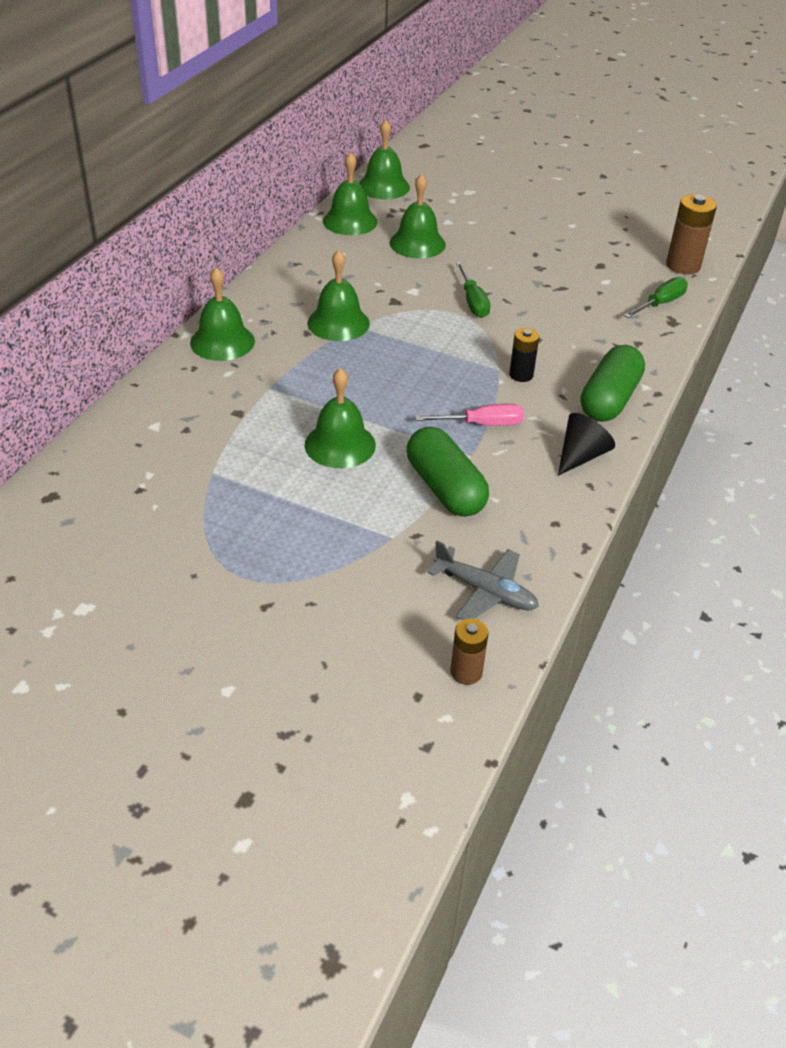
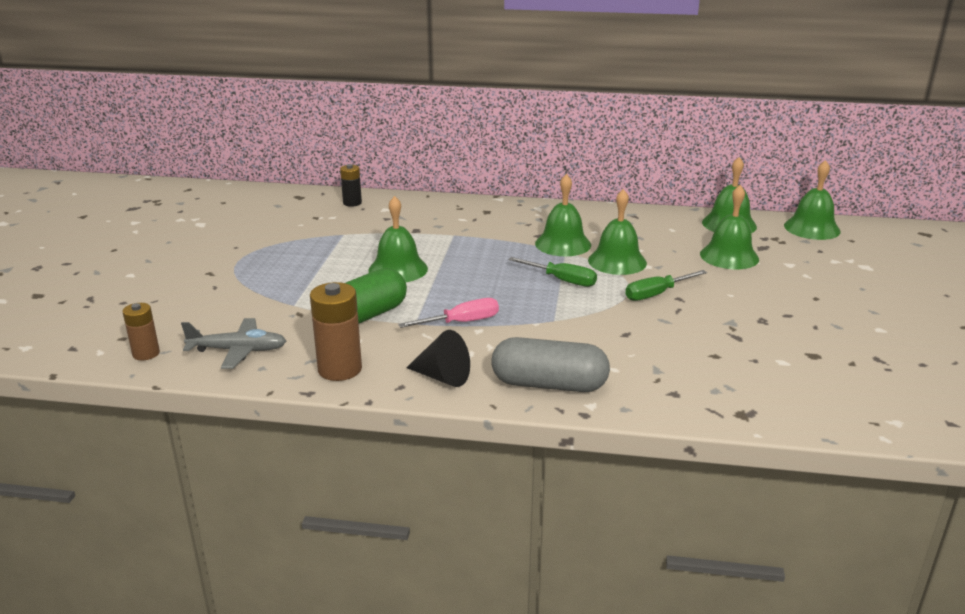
camera: 75 degrees right, 15 degrees down
green bell [190,267,255,361] -> green bell moved to [588,189,647,275]
pink screwdriver [415,404,524,426] -> pink screwdriver turned 90 degrees counterclockwise [398,298,499,328]
grey plane [428,541,539,620] -> grey plane turned 105 degrees counterclockwise [181,318,286,369]
black battery [509,328,539,382] -> black battery moved to [340,164,362,207]
green capsule [581,345,645,422] -> grey capsule [492,337,610,392]
green screwdriver [624,277,688,318] -> green screwdriver moved to [508,257,597,287]
brown battery [666,194,717,274] -> brown battery moved to [310,282,362,381]

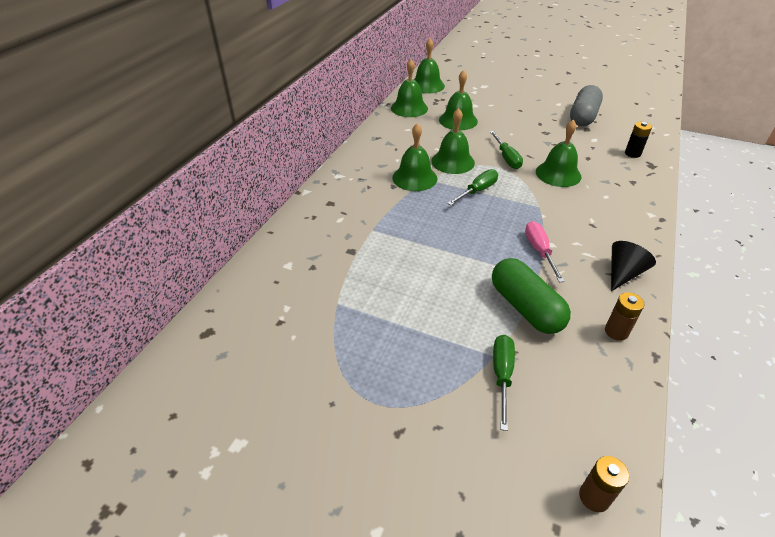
camera: 75 degrees left, 15 degrees up
grey plane [181,318,286,369] -> none
brown battery [310,282,362,381] -> brown battery [605,292,644,341], size x0.61
black battery [340,164,362,207] -> black battery moved to [625,122,652,158]
green bell [368,196,428,282] -> green bell moved to [536,120,582,187]
grey capsule [492,337,610,392] -> grey capsule moved to [570,85,603,126]
none -> green screwdriver [493,335,515,431]

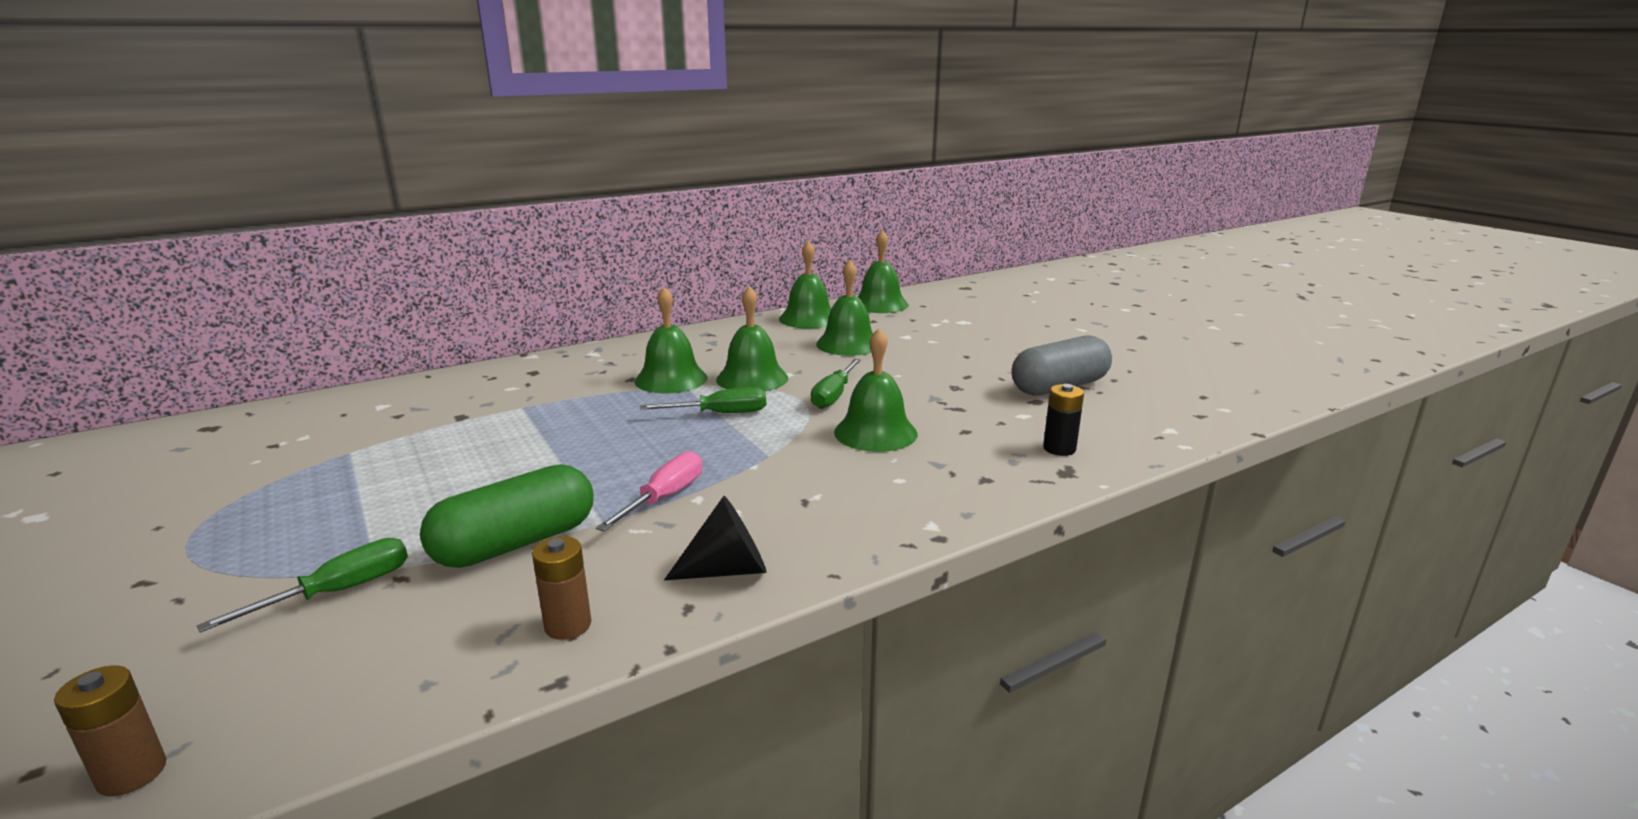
camera: 35 degrees right, 20 degrees down
green capsule [492,258,571,334] -> green capsule turned 45 degrees clockwise [420,464,593,568]

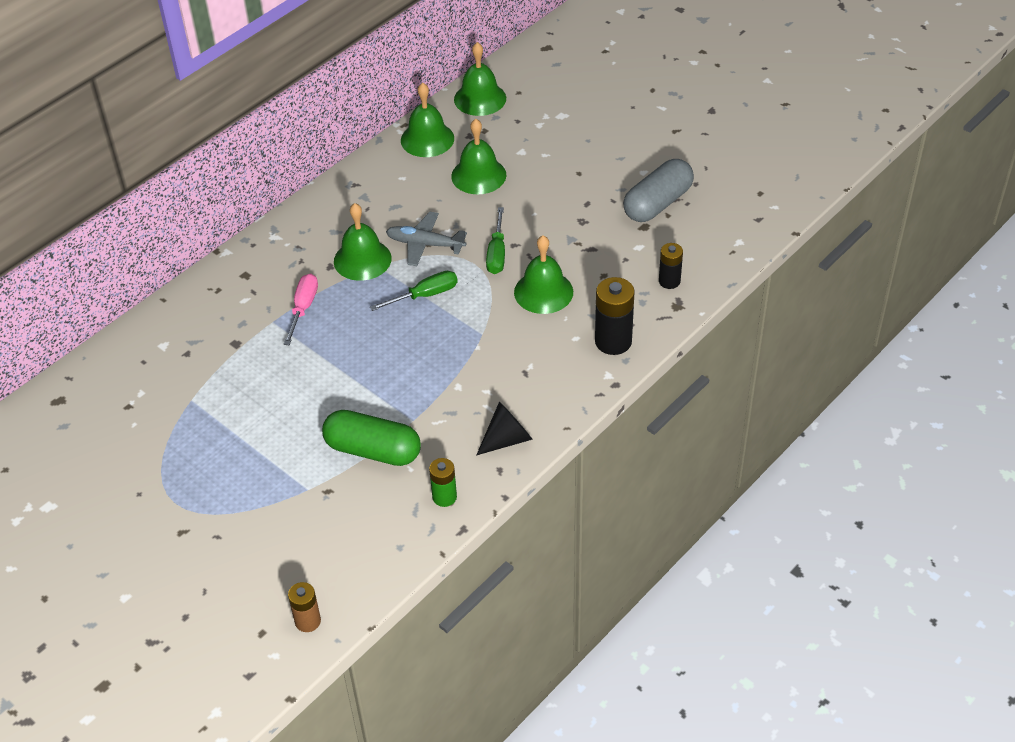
camera: 15 degrees left, 25 degrees up
green screwdriver [196,538,408,633] -> none
green capsule [420,464,593,568] -> green capsule turned 75 degrees clockwise [322,410,421,466]
brown battery [532,536,591,640] -> green battery [429,458,457,507]
pink screwdriver [596,451,702,531] -> pink screwdriver moved to [284,273,318,345]
green bell [716,286,788,392] -> grey plane [386,212,467,266]
none -> black battery [595,277,635,355]

